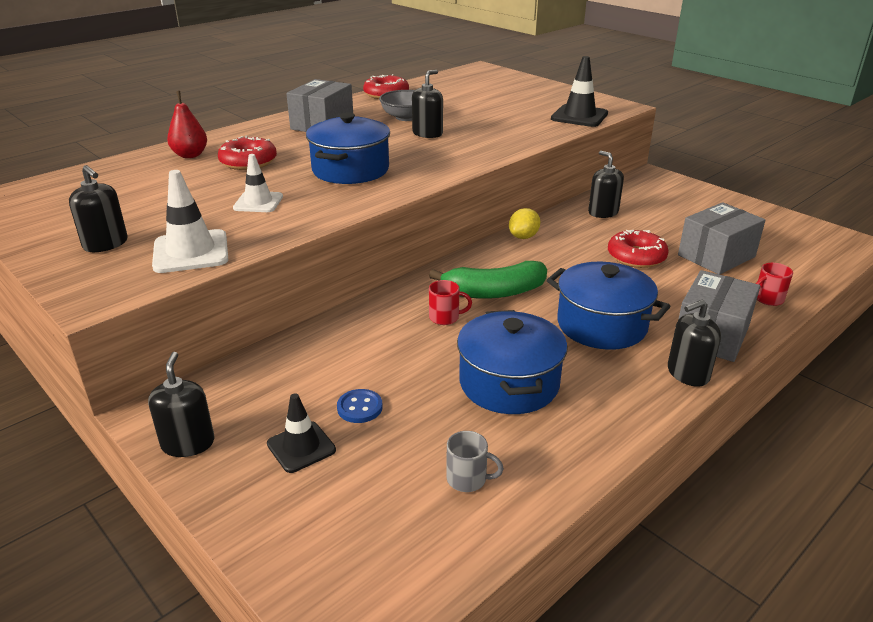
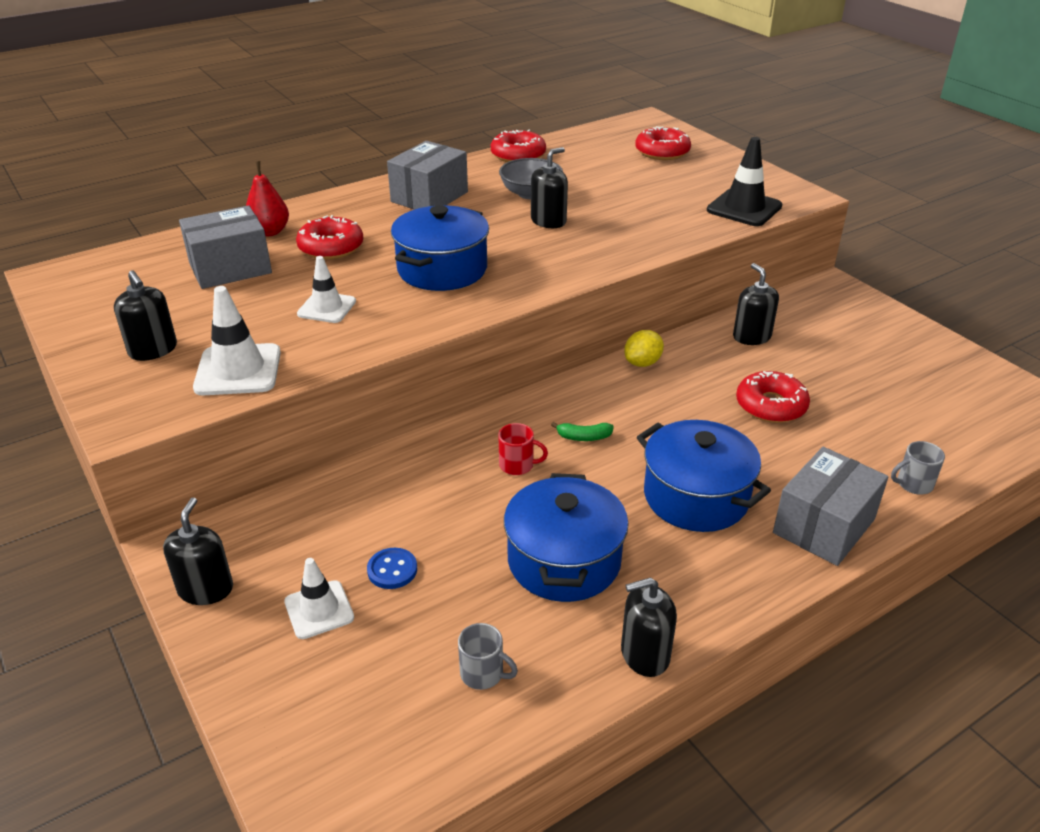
camera: 10 degrees right, 5 degrees up
black traffic cone [267,393,336,473] -> white traffic cone [284,558,354,639]
green banana [429,261,547,299] -> green banana [551,422,614,441], size x0.45
black soap dispenser [668,300,721,386] -> black soap dispenser moved to [621,577,677,677]
grey box [678,202,766,275] -> grey box moved to [179,205,272,289]
red mug [756,263,793,306] -> grey mug [891,441,945,495]
none -> red donut [635,126,691,160]

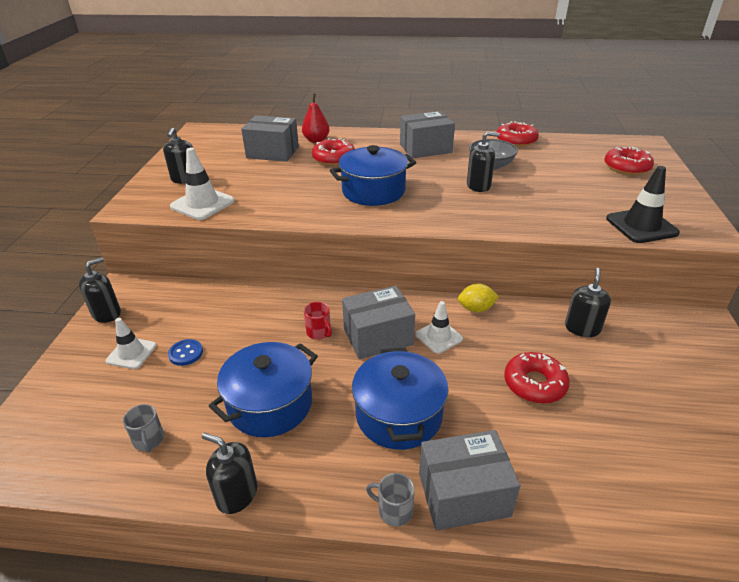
camera: 40 degrees right, 0 degrees up
white traffic cone [297,256,356,323] -> white traffic cone moved to [415,301,463,354]
green banana [551,422,614,441] -> grey box [342,286,415,359]
grey mug [891,441,945,495] -> grey mug moved to [366,473,415,527]

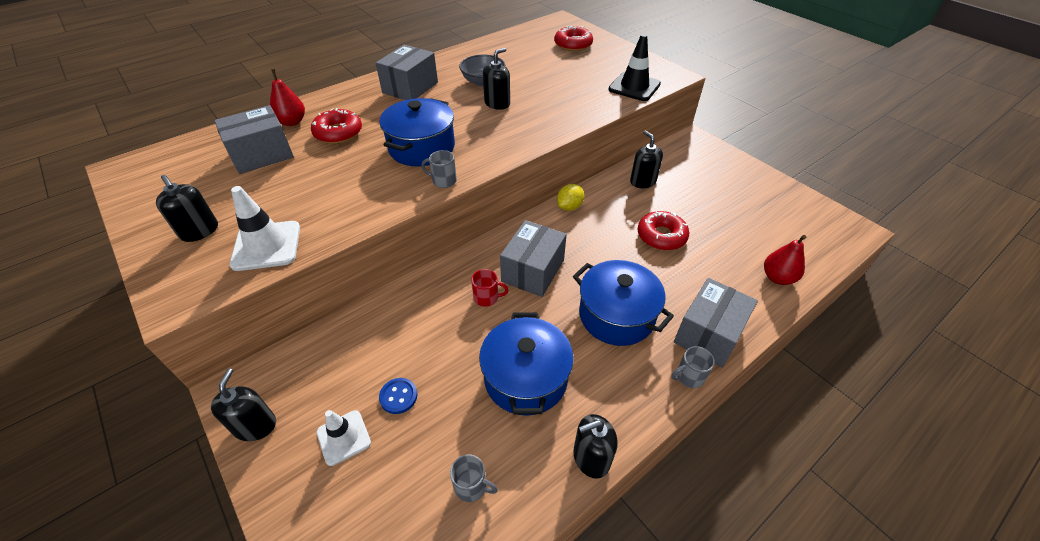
camera: 45 degrees left, 10 degrees up
white traffic cone [415,301,463,354] -> none
red donut [496,121,539,147] -> none
none -> grey mug [421,150,457,188]
none -> red pear [764,235,806,285]

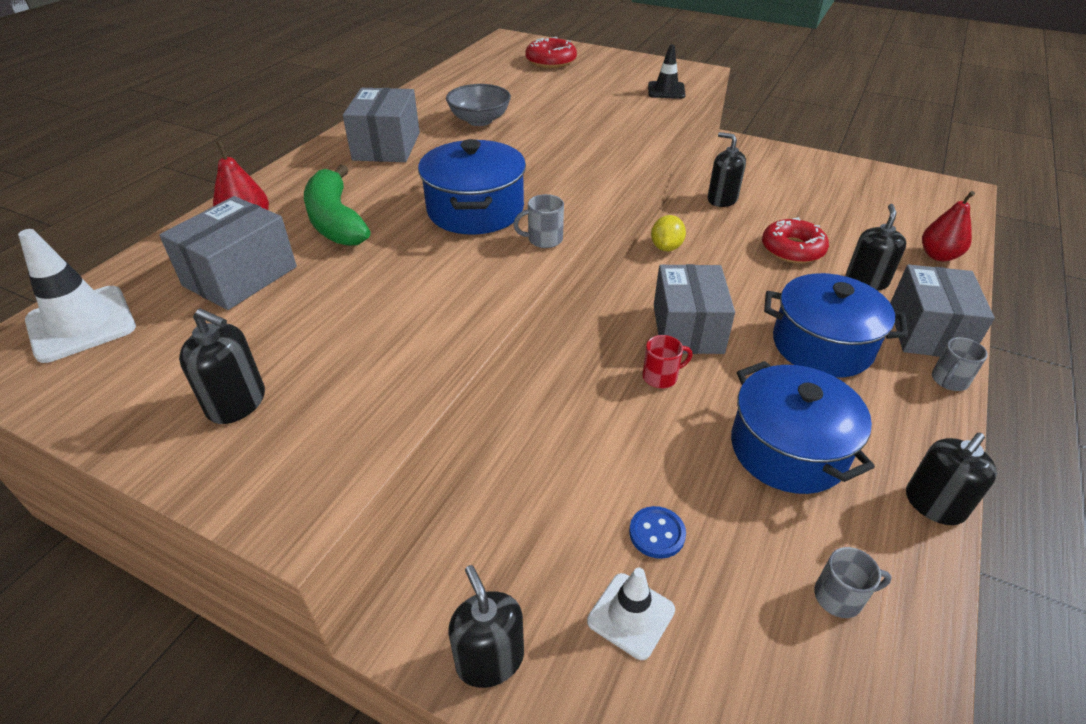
camera: 25 degrees left, 5 degrees down
white traffic cone [229,186,300,271] -> white traffic cone moved to [18,229,136,363]
red donut [311,108,362,144] -> green banana [304,165,371,246]
black soap dispenser [483,48,510,110] -> black soap dispenser moved to [846,204,906,291]
black traffic cone [608,34,661,101] -> black traffic cone [648,45,686,99], size x0.66

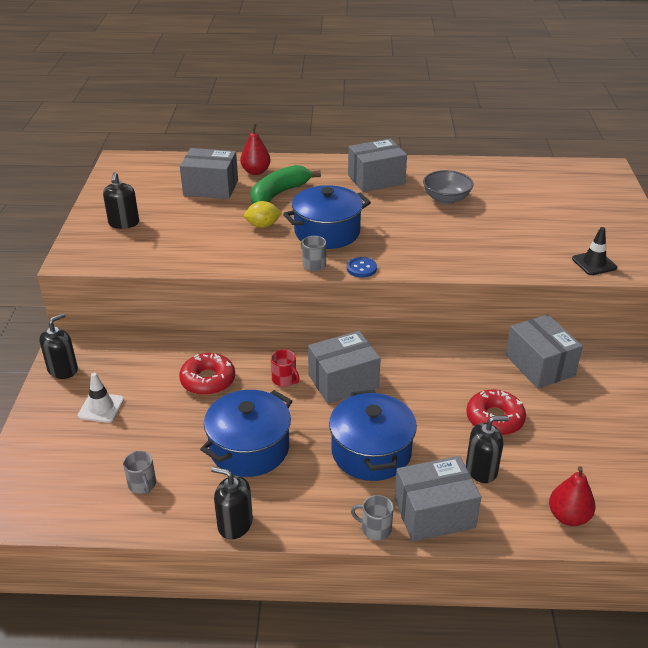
camera: 65 degrees right, 5 degrees down
white traffic cone [18,229,136,363] -> none
red donut [525,37,577,68] -> red donut moved to [179,353,235,395]
blue button [629,506,686,559] -> blue button moved to [347,257,377,278]
yellow lemon [651,215,686,251] -> yellow lemon moved to [244,201,282,228]
black soap dispenser [707,132,746,207] -> grey box [506,314,583,389]

